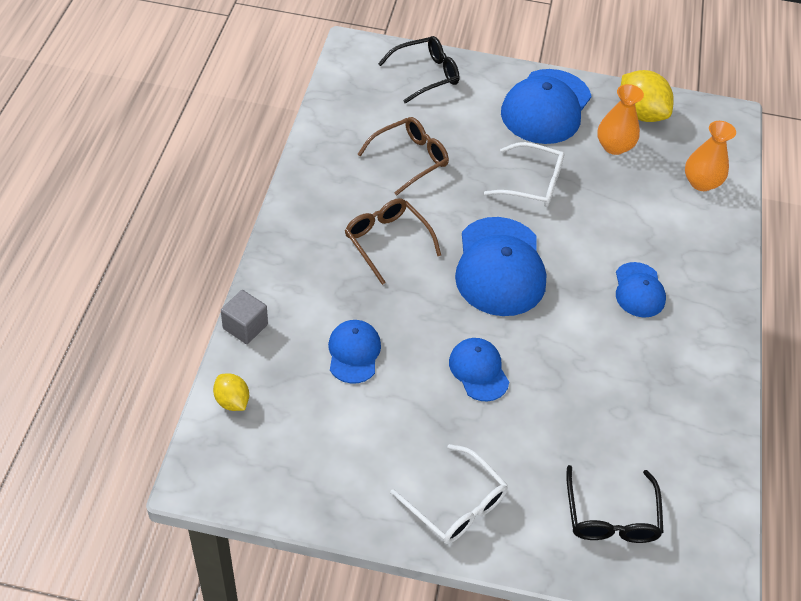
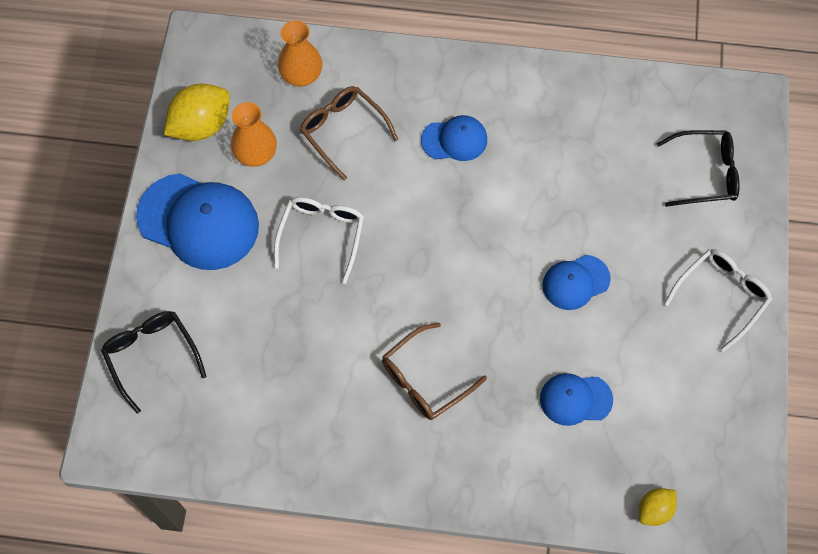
camera: 90 degrees left, 15 degrees up
grey cube [221,290,268,344] -> none
brown glasses [357,117,449,196] -> brown glasses moved to [300,86,398,180]
blue cap [455,217,546,316] -> none

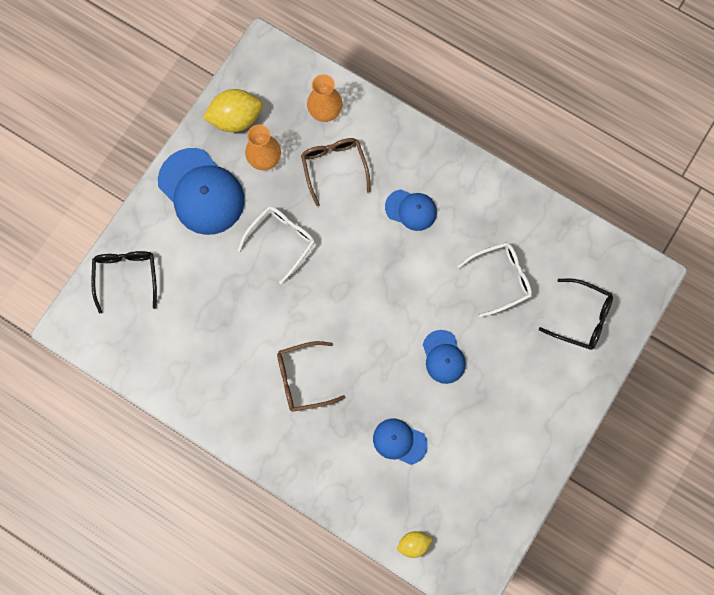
camera: 25 degrees right, 10 degrees up
blue cap [542,255,611,310] -> blue cap turned 105 degrees counterclockwise [423,330,466,384]
white glasses [664,249,772,352] -> white glasses moved to [457,242,532,317]

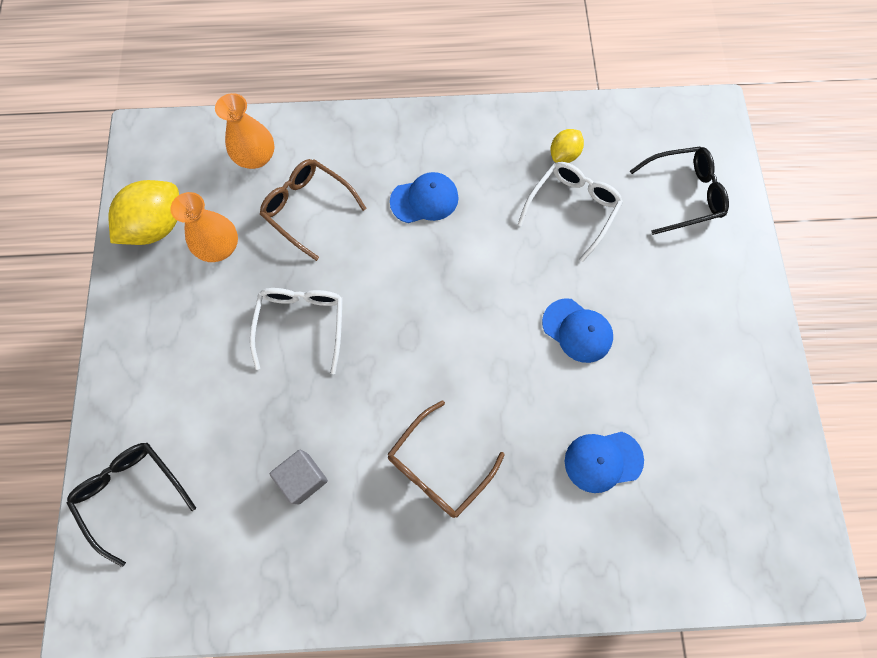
camera: 35 degrees left, 5 degrees down
blue cap [158,148,245,235] -> none
yellow lemon [397,531,433,558] -> yellow lemon moved to [551,129,584,163]
none -> grey cube [270,450,328,505]

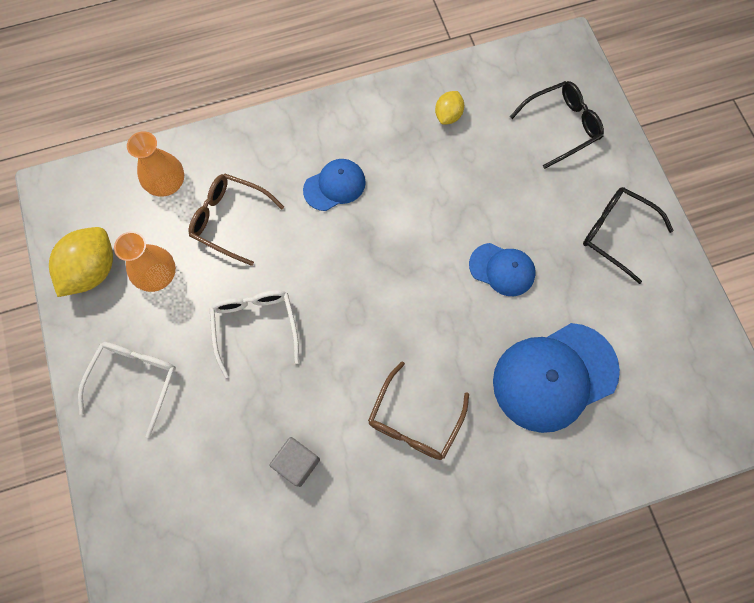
camera: 15 degrees left, 0 degrees up
black glasses [66,443,196,567] -> black glasses moved to [583,187,674,284]
white glasses [518,162,623,262] -> white glasses moved to [78,342,176,438]
blue cap [565,432,644,493] -> blue cap [493,323,620,433], size x1.83

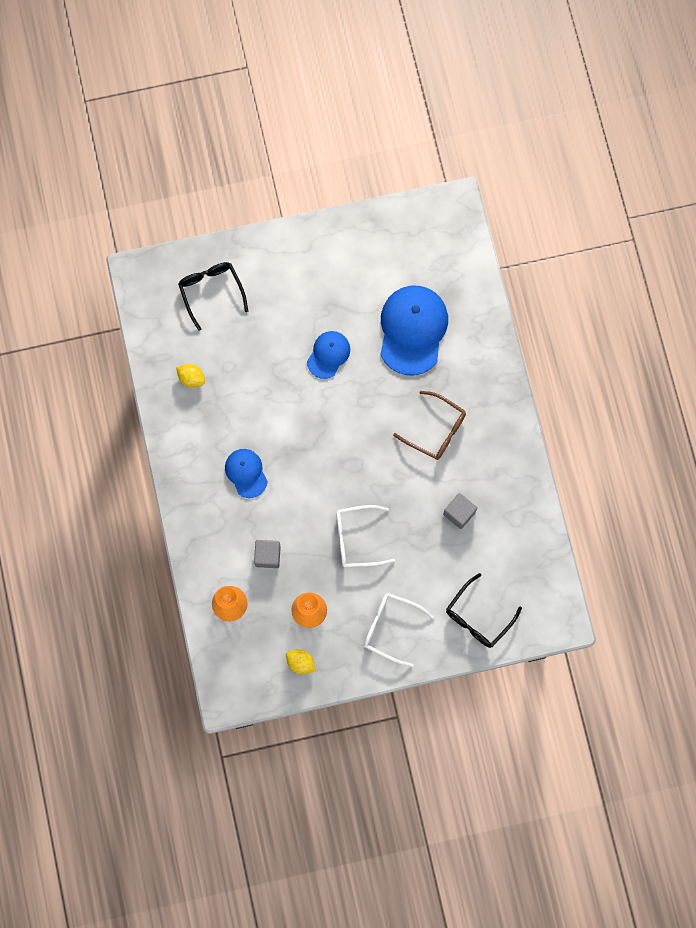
camera: 85 degrees left, 5 degrees up
yellow lemon [49,227,113,297] -> yellow lemon [286,649,316,674], size x0.56
brown glasses [189,174,284,266] -> grey cube [254,540,281,568]
blue cap [493,323,620,433] -> blue cap turned 150 degrees counterclockwise [380,286,448,375]
black glasses [583,187,674,284] -> black glasses moved to [446,573,522,648]

